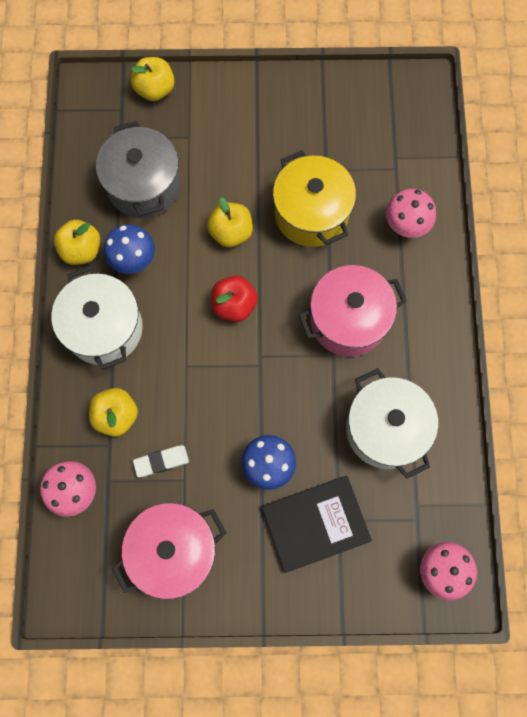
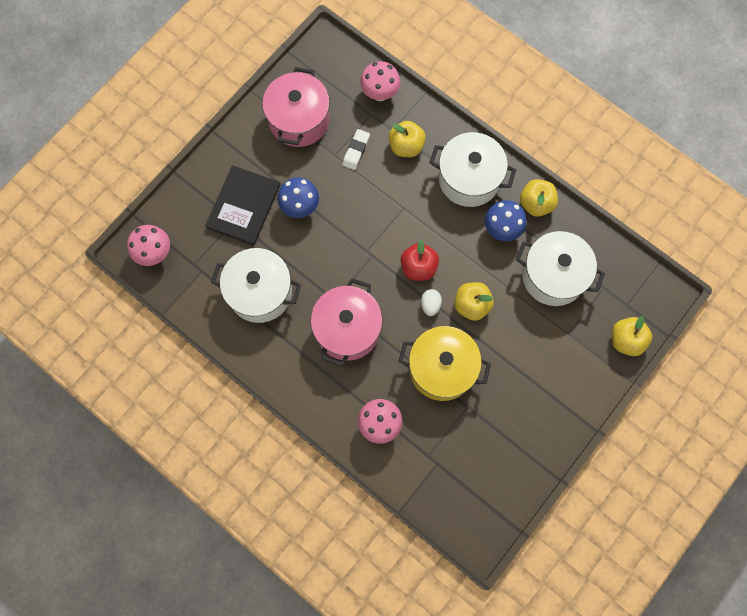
camera: 130 degrees right, 0 degrees up
grey pot [96,121,180,218] -> white pot [516,231,605,306]
none -> white egg [421,289,442,316]

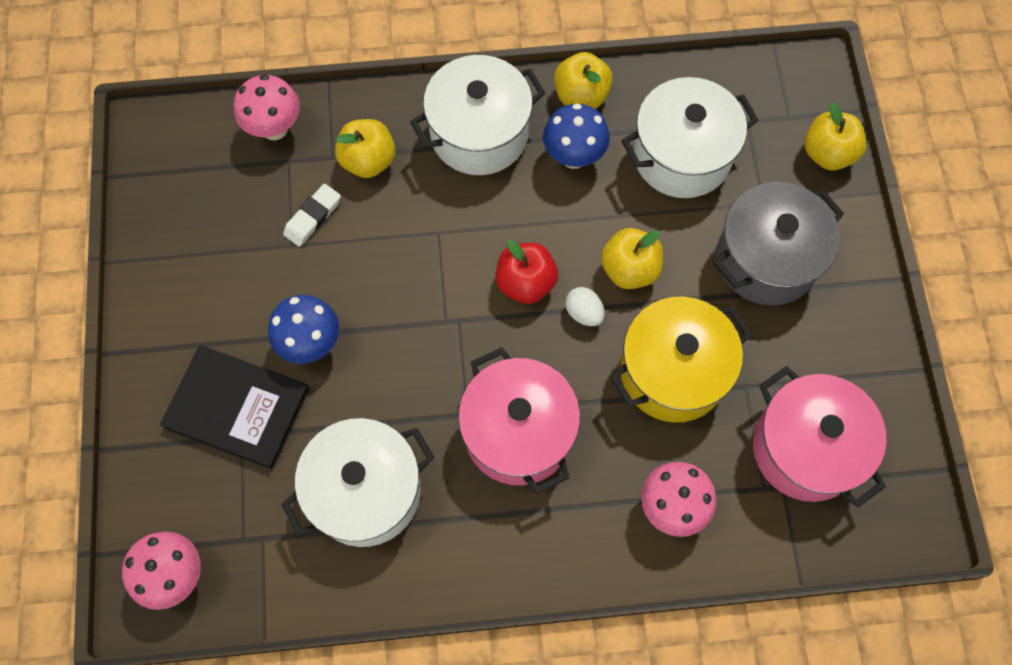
camera: 45 degrees left, 5 degrees down
black book [205,165,280,246] -> black book turned 45 degrees counterclockwise [160,345,309,469]
pink pot [262,67,330,147] -> pink pot moved to [753,366,887,508]
white eraser [342,129,370,170] -> white eraser turned 60 degrees clockwise [283,184,341,247]
none -> grey pot [713,182,844,305]

